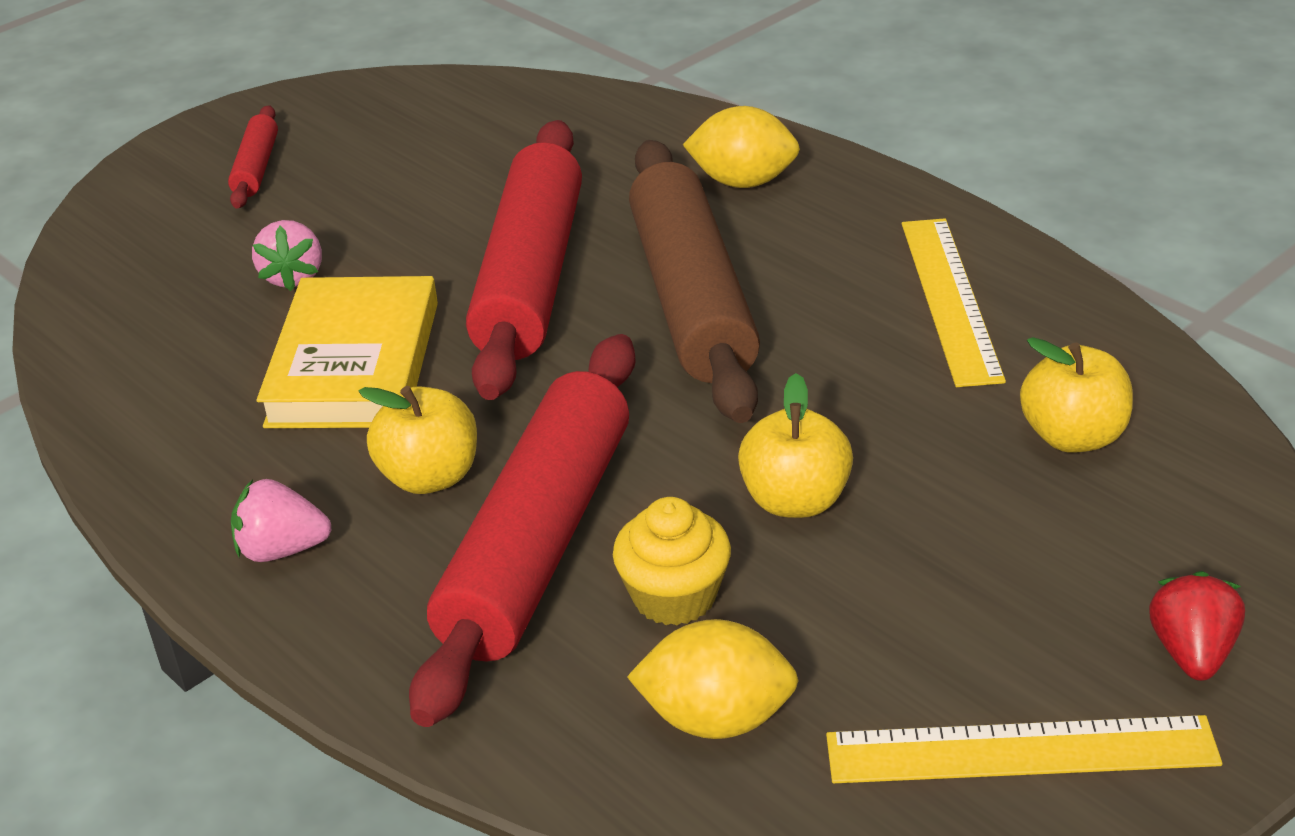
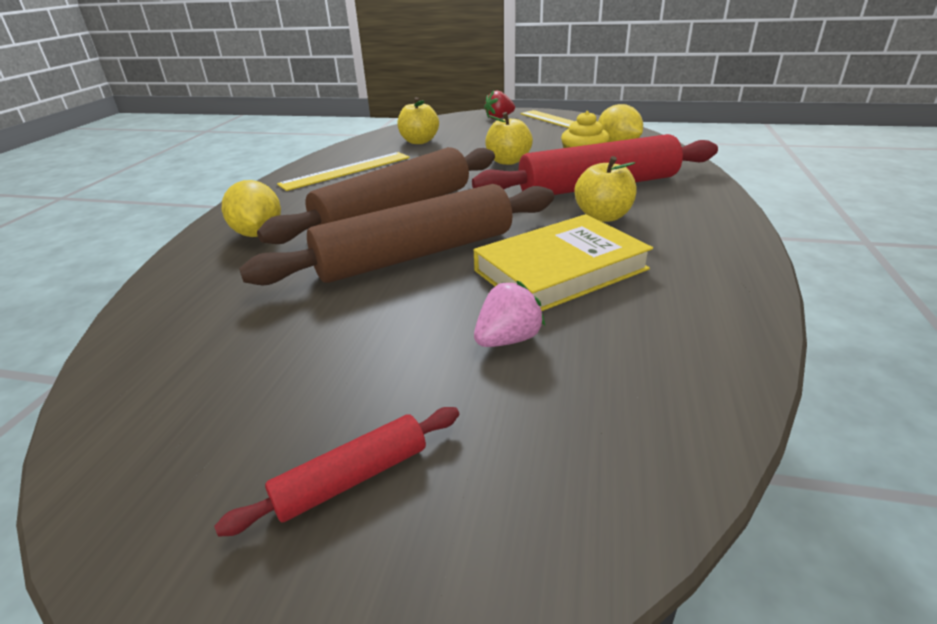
camera: 125 degrees left, 5 degrees down
pink strawberry [231,479,332,562] -> none
red rolling pin [466,120,582,400] -> brown rolling pin [239,184,554,285]

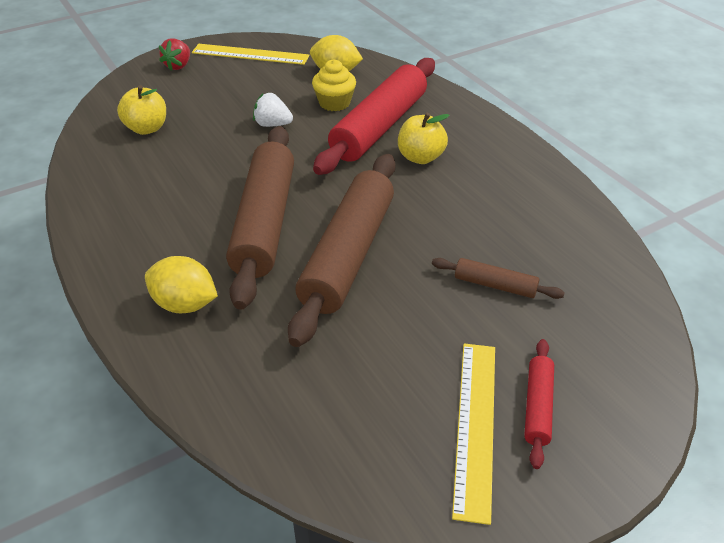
camera: 45 degrees left, 10 degrees up
yellow ruler [277,152,410,191] -> yellow ruler moved to [452,344,495,525]
yellow book [474,214,653,311] -> none
pink strawberry [474,281,545,347] -> brown rolling pin [432,258,565,299]
yellow apple [485,112,533,165] -> white strawberry [253,93,293,127]

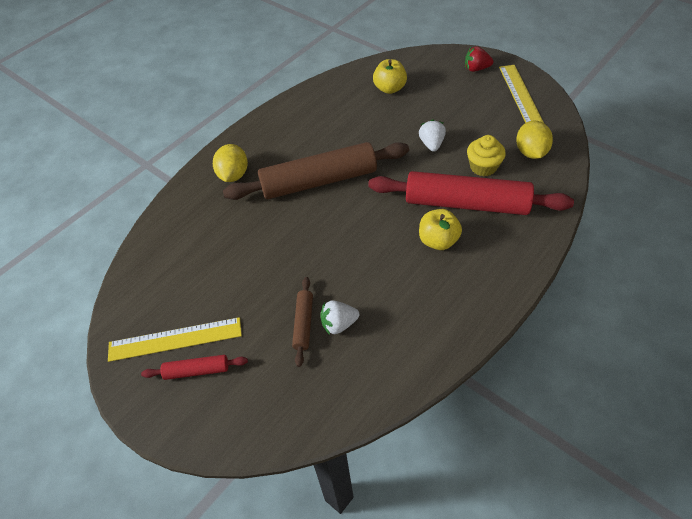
camera: 75 degrees right, 10 degrees up
brown rolling pin [288,154,396,347] -> none
none -> white strawberry [320,300,359,335]

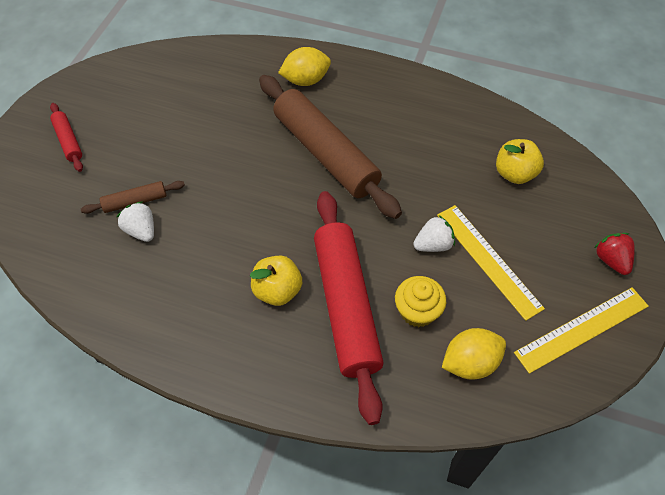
camera: 65 degrees right, 5 degrees up
yellow ruler [108,317,242,362] -> yellow ruler moved to [437,205,545,321]

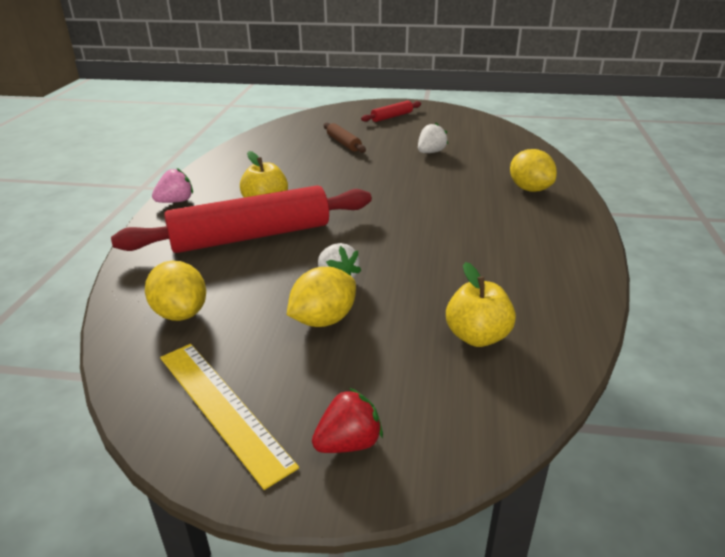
camera: 80 degrees right, 25 degrees down
white strawberry [117,201,154,242] -> white strawberry moved to [418,123,448,153]
brown rolling pin [259,75,402,219] -> none
yellow cupcake [395,276,446,327] -> none
yellow ruler [437,205,545,321] -> yellow lemon [287,267,356,327]
none -> pink strawberry [152,168,193,203]

